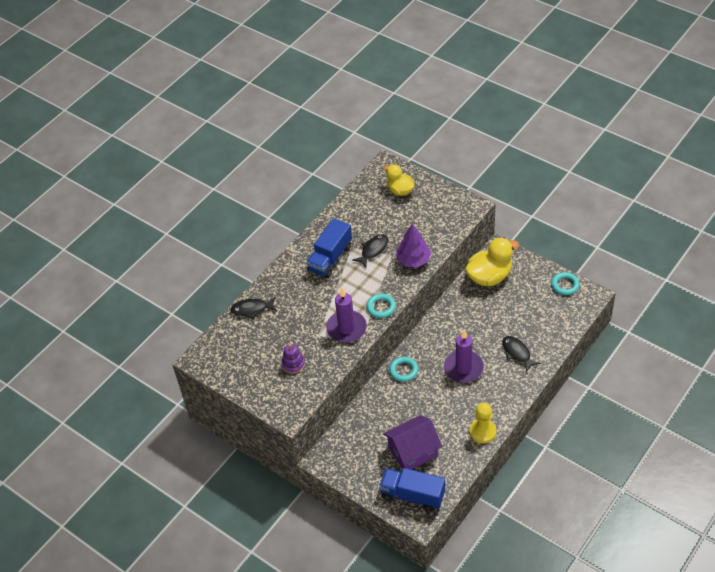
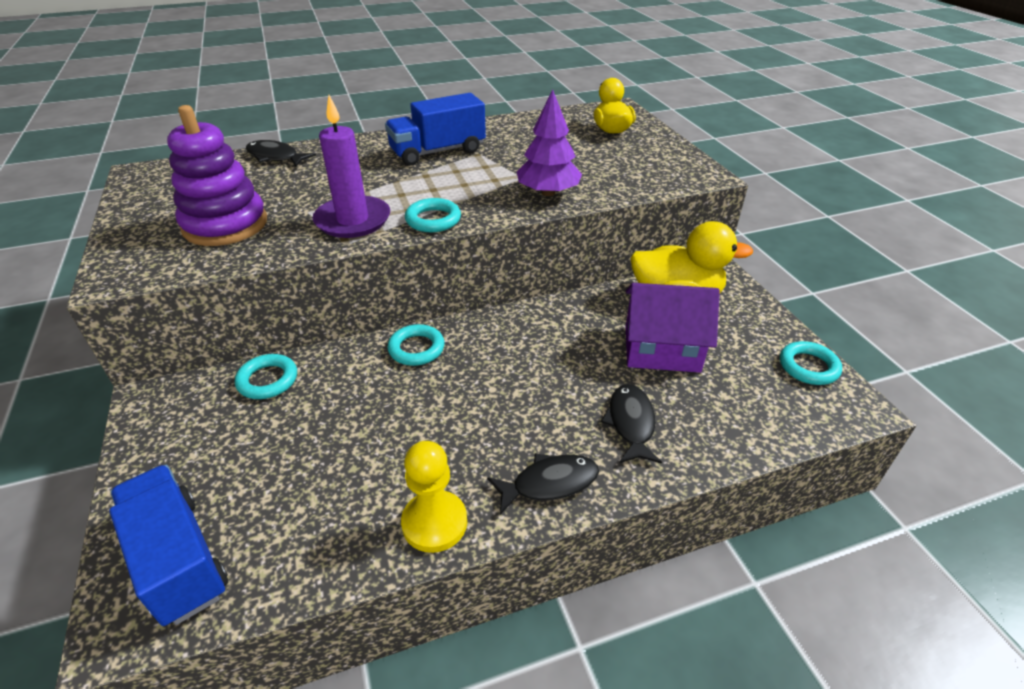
camera: 30 degrees right, 10 degrees down
purple stacking toy [282,344,305,374] -> purple stacking toy [167,105,267,246], size x1.89
black fish [352,234,388,267] -> black fish moved to [487,453,599,515]
purple house [383,415,442,469] -> purple house moved to [626,283,720,373]
purple candle [444,330,484,382] -> none
none -> turquoise ring [235,354,297,399]

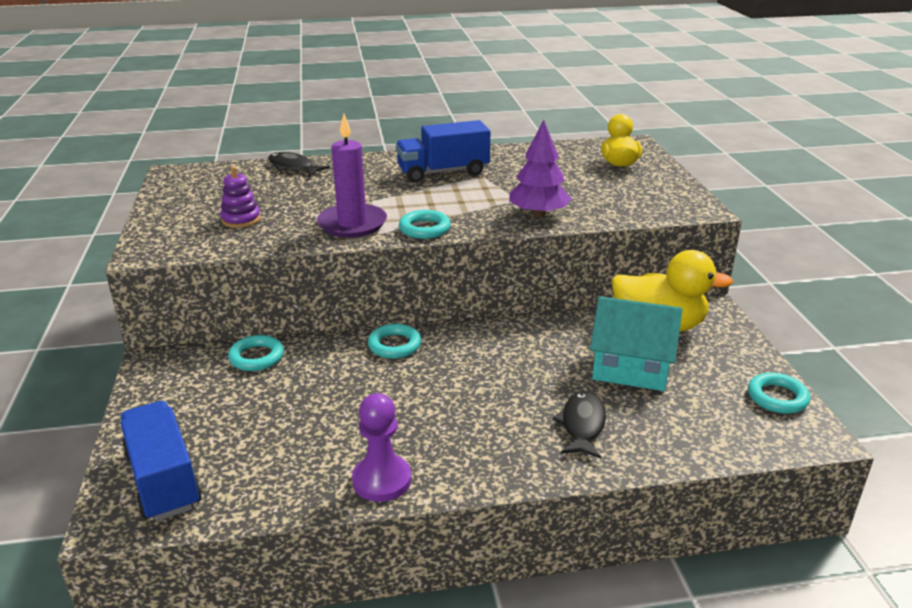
camera: 10 degrees right, 10 degrees down
purple stacking toy [167,105,267,246] -> purple stacking toy [220,166,261,228], size x0.53
yellow pawn [401,441,467,553] -> purple pawn [352,393,411,502]
black fish [487,453,599,515] -> none
purple house [626,283,720,373] -> turquoise house [590,296,683,391]

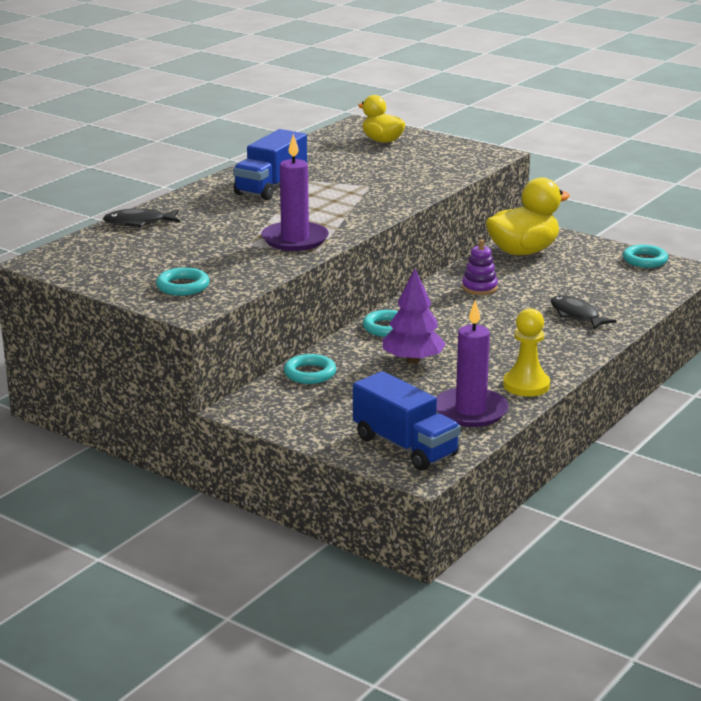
camera: 45 degrees left, 5 degrees down
blue truck [120,401,202,521] -> blue truck turned 150 degrees counterclockwise [353,371,461,470]
purple stacking toy [220,166,261,228] -> purple stacking toy moved to [462,239,498,295]
purple pawn [352,393,411,502] -> yellow pawn [503,308,550,397]
turquoise ring [399,210,451,239] -> turquoise ring moved to [156,267,210,296]
purple tree [509,120,572,217] -> purple tree moved to [382,269,446,364]
turquoise house [590,296,683,391] -> none
none -> purple candle [436,300,509,427]

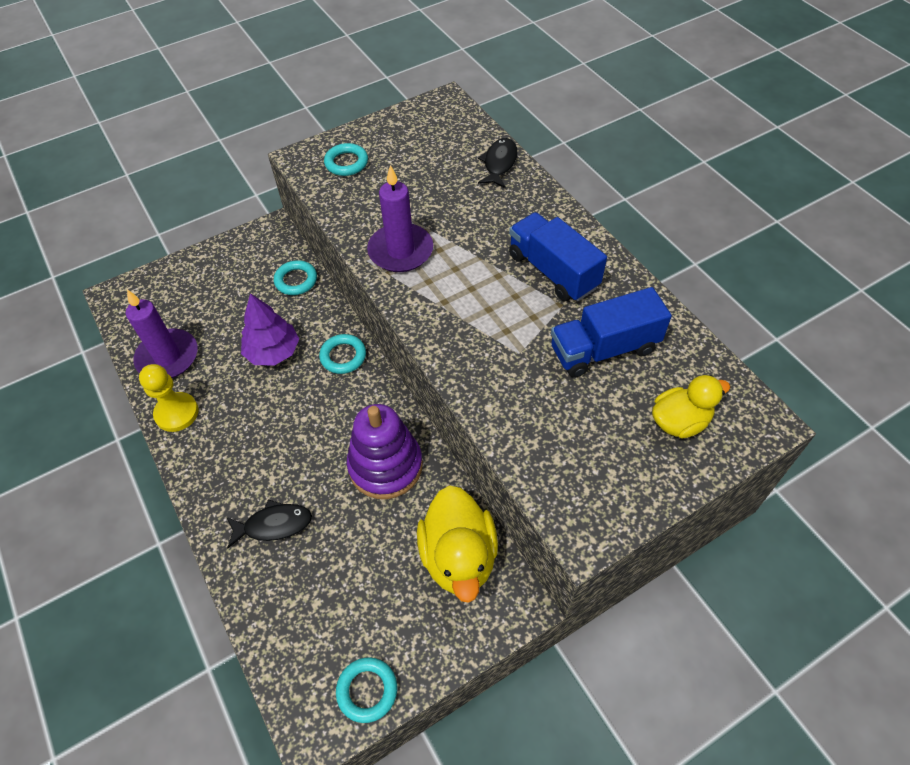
camera: 115 degrees right, 30 degrees up
blue truck [353,371,461,470] -> blue truck moved to [551,287,672,378]
purple stacking toy [462,239,498,295] -> purple stacking toy [347,404,423,499], size x1.89

